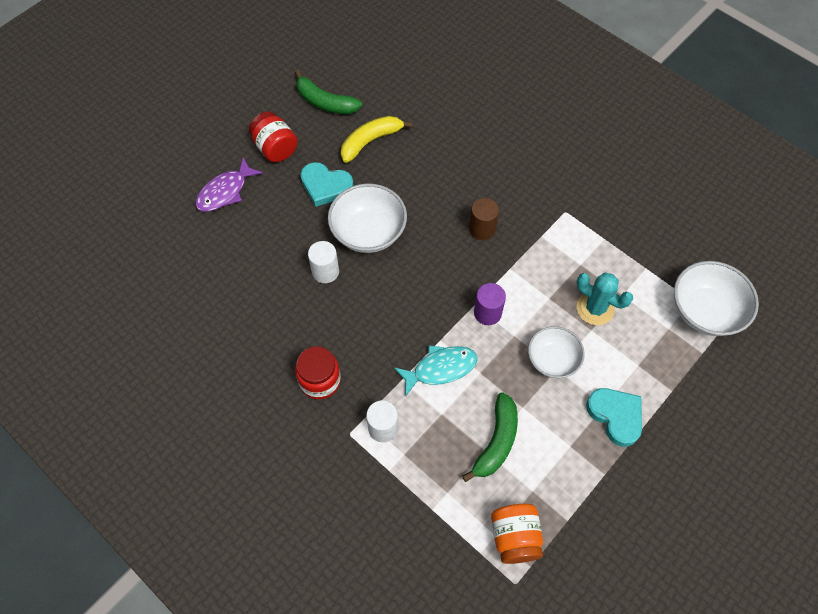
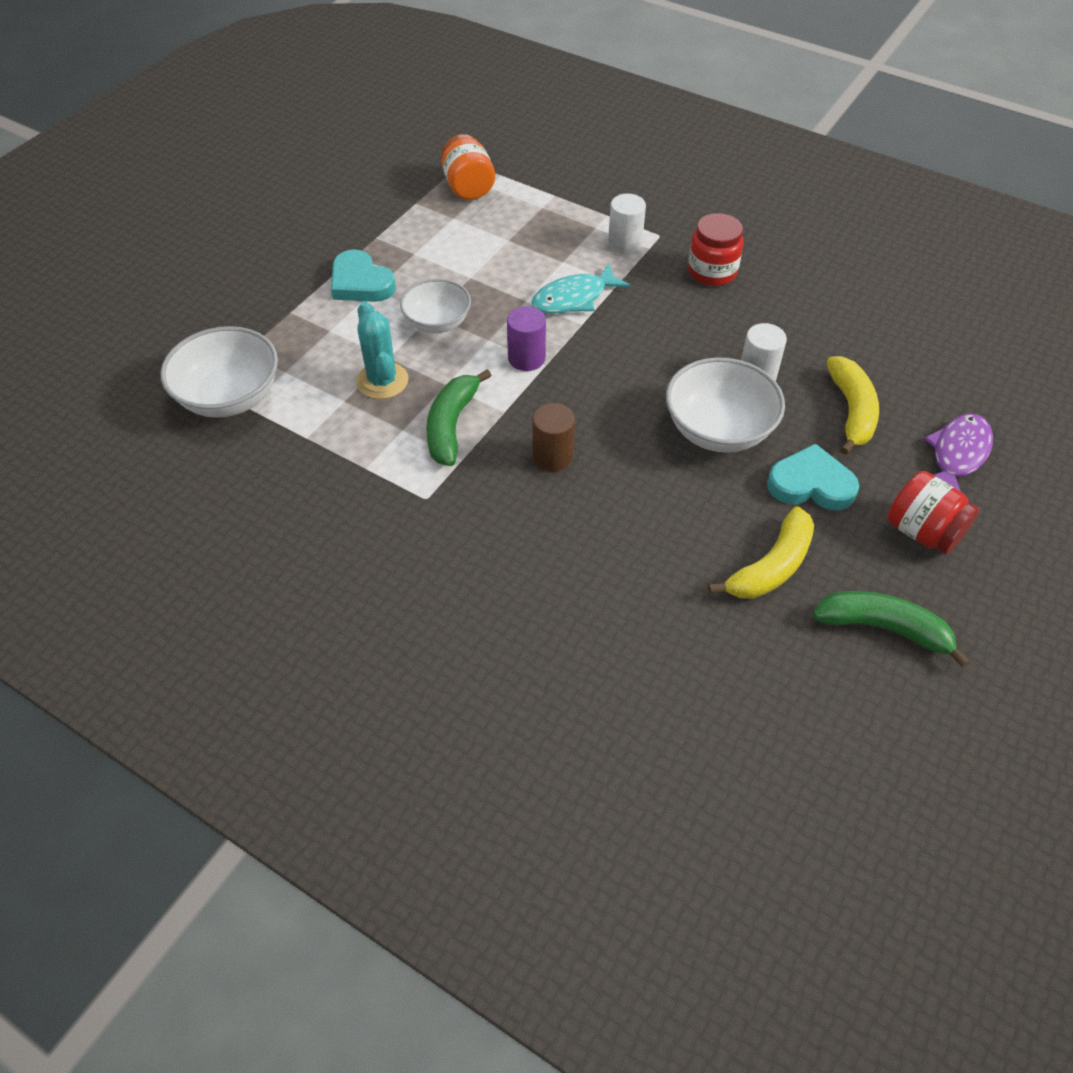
camera: 170 degrees right, 10 degrees down
green banana [462,392,518,482] -> green banana moved to [426,369,492,466]
turquoise cactus [576,273,633,325] -> turquoise cactus turned 45 degrees clockwise [356,302,408,399]
none -> yellow banana [826,356,879,455]

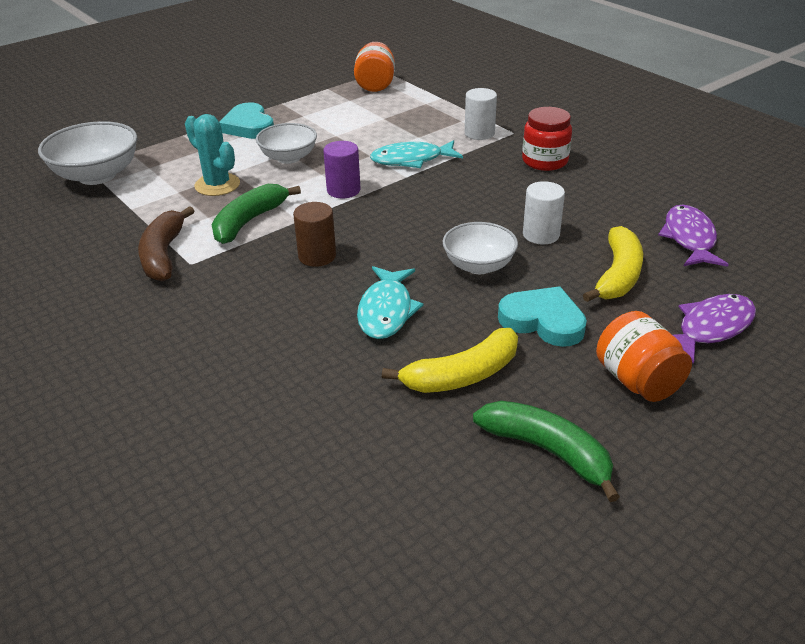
camera: 20 degrees right, 15 degrees down
turquoise cactus [356,302,408,399] -> turquoise cactus turned 45 degrees counterclockwise [185,114,240,196]
white bowl [666,357,785,453] -> white bowl [443,222,518,274], size x0.66
red jar [887,471,980,554] -> orange jar [596,311,692,402]
none -> brown banana [138,206,194,281]
none -> turquoise fish [357,266,423,339]
none -> purple fish [658,205,729,267]

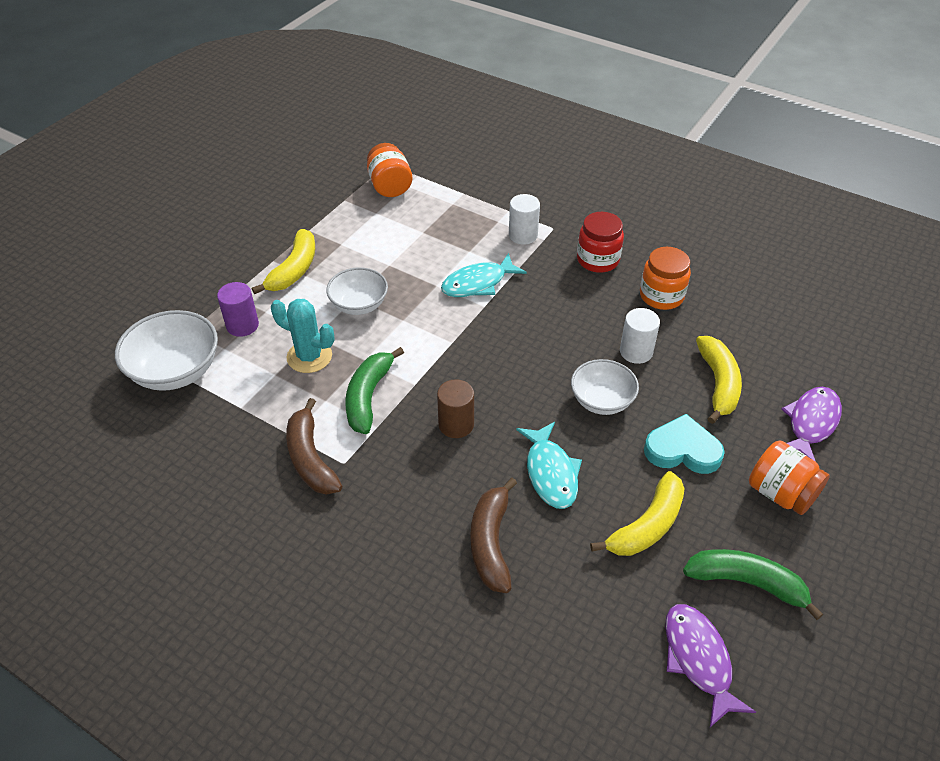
camera: 20 degrees left, 10 degrees up
turquoise heart [219,102,274,139] -> yellow banana [252,229,315,294]
purple cylinder [323,141,361,198] -> purple cylinder moved to [217,282,259,337]
purple fish [658,205,729,267] -> purple fish moved to [665,604,756,727]
none -> brown banana [471,478,517,593]
none -> orange jar [640,247,691,310]

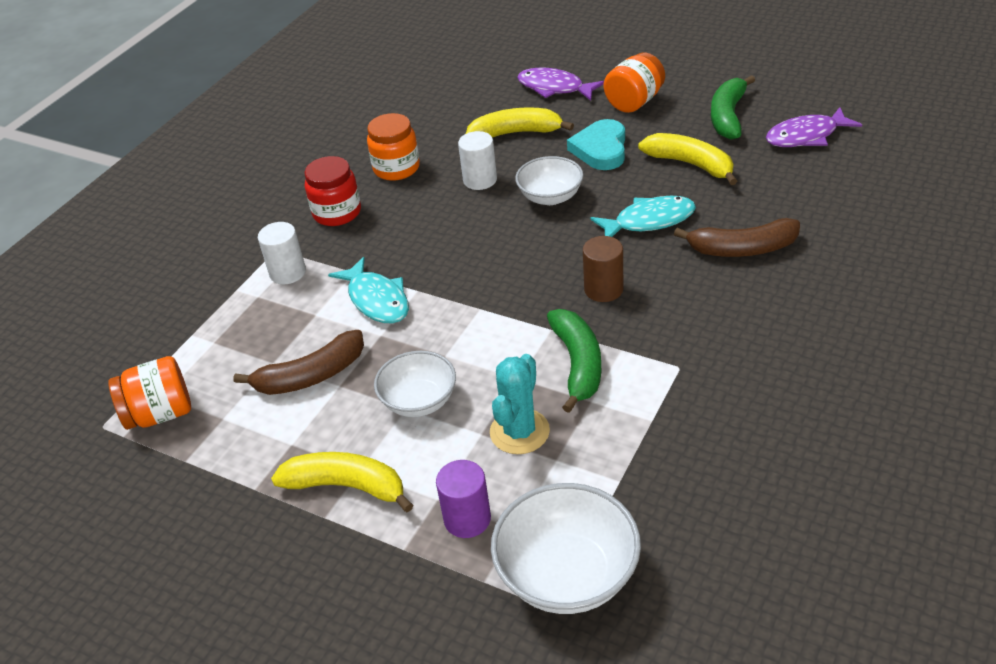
camera: 90 degrees left, 5 degrees down
brown banana [286,398,342,495] -> brown banana moved to [233,330,364,395]
green banana [345,347,404,434] -> green banana turned 105 degrees counterclockwise [547,309,601,413]

